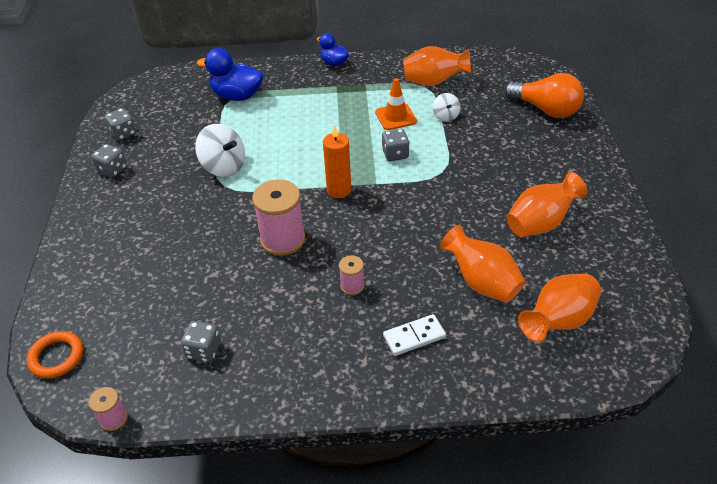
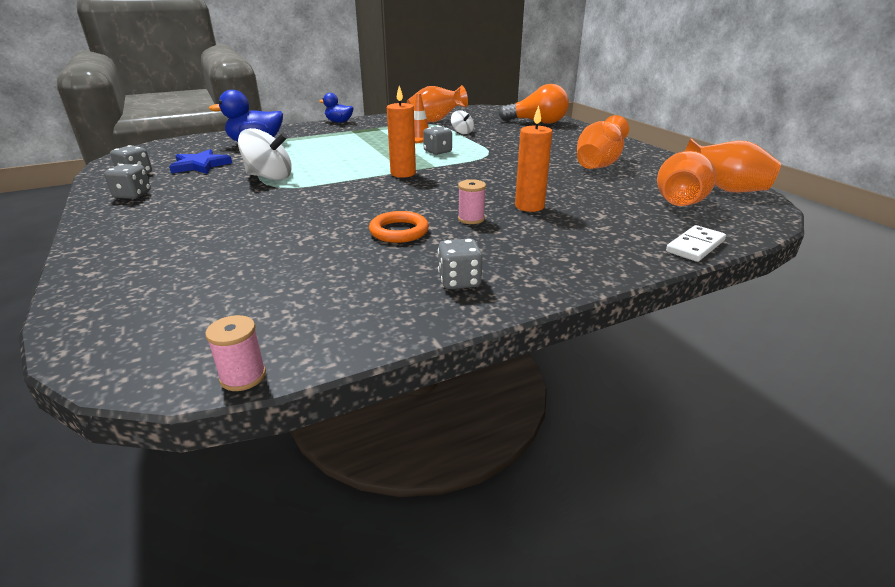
camera: 25 degrees left, 15 degrees down
orange ring [27,331,83,379] -> orange ring moved to [369,211,429,243]
grey dice [181,321,221,362] -> grey dice moved to [438,238,483,289]
pink spool [252,179,305,256] -> none
white domino [383,314,446,356] -> white domino moved to [666,225,726,262]
orange vase [440,225,525,303] -> orange vase moved to [685,138,781,193]
none -> blue star [169,149,232,174]
none -> orange candle [515,106,553,212]

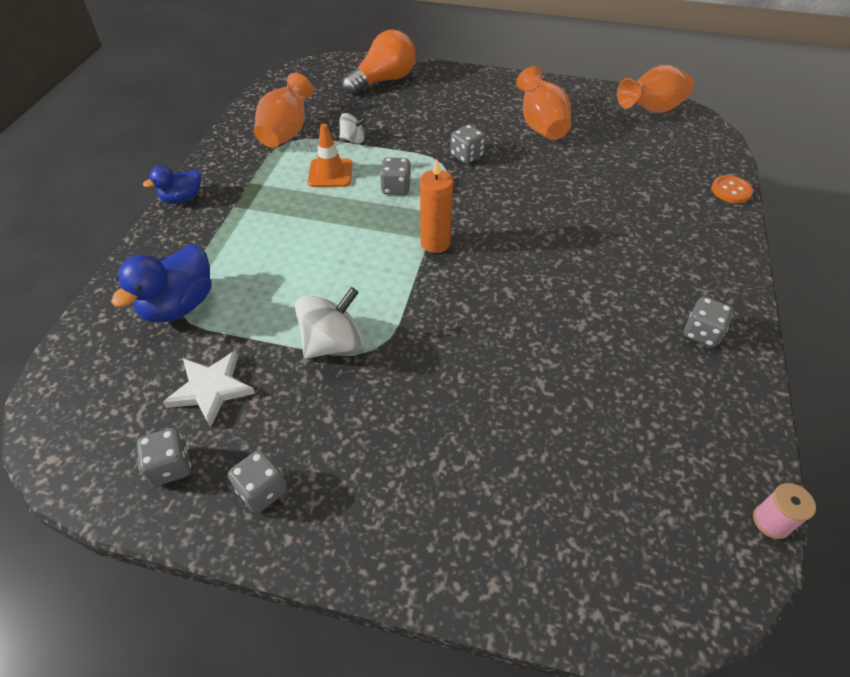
camera: 50 degrees left, 20 degrees up
blue star [169,149,232,174] -> white star [163,350,255,428]
orange ring [369,211,429,243] -> none
pink spool [458,179,486,224] -> none
orange candle [515,106,553,212] -> none
orange vase [657,151,716,206] -> none
white domino [666,225,726,262] -> orange button [712,175,753,203]
none -> grey dice [450,125,485,164]

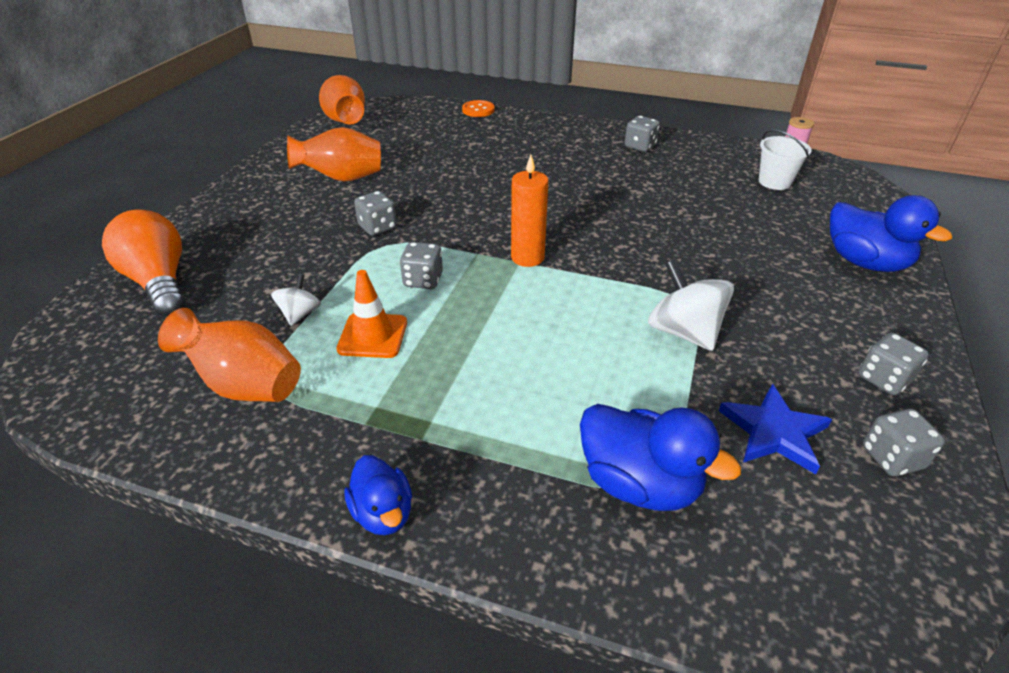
camera: 85 degrees left, 10 degrees down
white star [163,350,255,428] -> blue star [719,384,832,474]
none -> white bucket [759,129,812,190]
none -> blue duck [830,195,952,272]

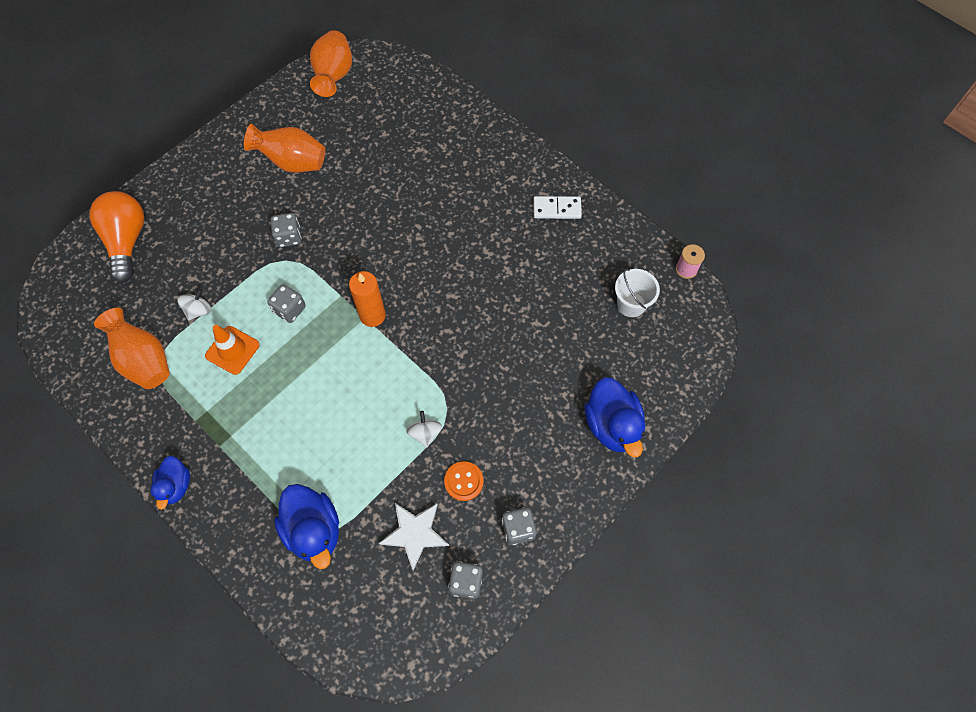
camera: 25 degrees right, 25 degrees up
orange button [462,100,495,117] -> orange button moved to [444,461,483,501]
grey dice [625,116,660,152] -> white domino [533,196,582,219]
white spinning top [648,260,734,351] -> white spinning top [406,411,442,447], size x0.56
blue star [719,384,832,474] -> white star [379,503,449,570]

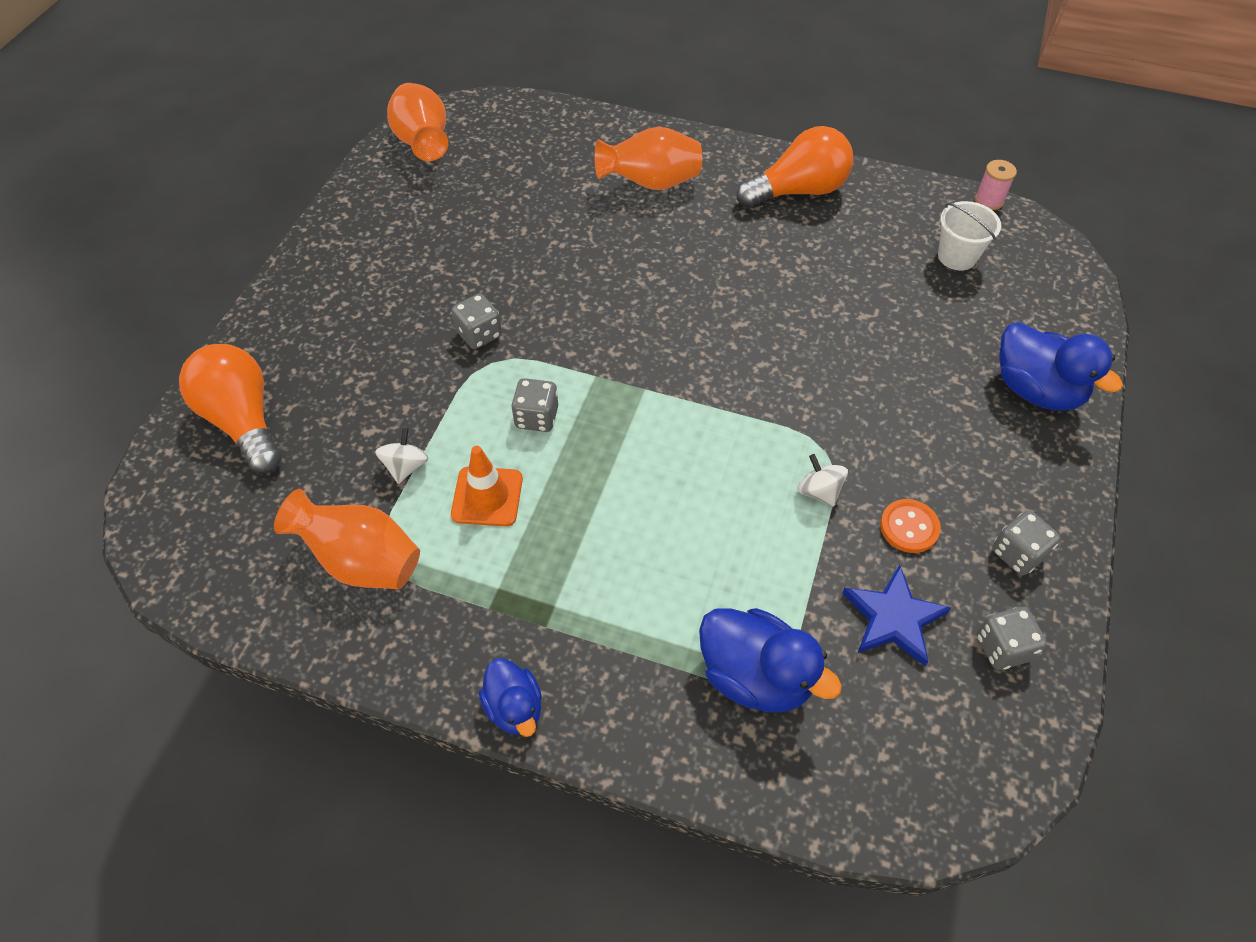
camera: 25 degrees left, 10 degrees down
orange vase [244,124,325,173] -> orange vase moved to [595,127,702,190]
orange candle [349,271,386,327] -> none
white star [379,503,449,570] -> blue star [842,565,951,666]
white domino [533,196,582,219] -> orange light bulb [736,126,853,208]

